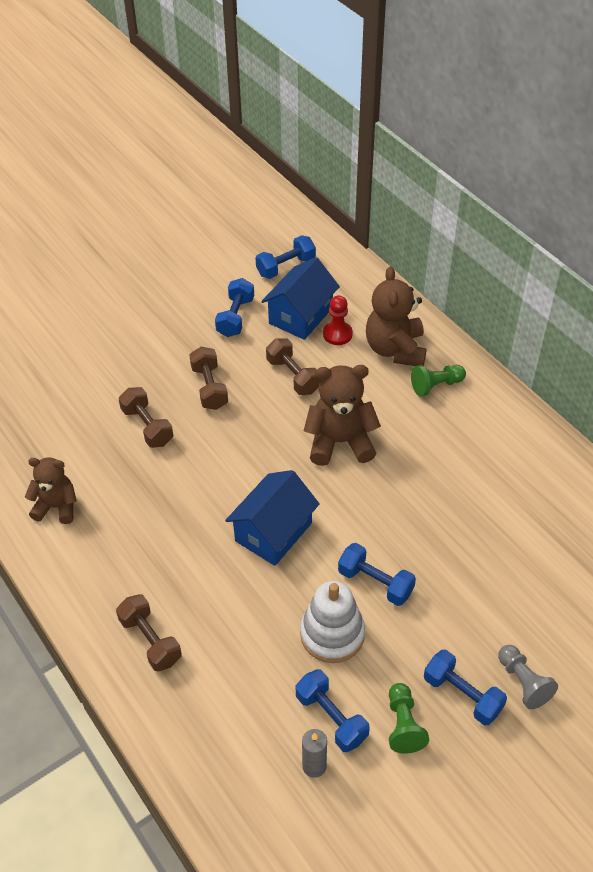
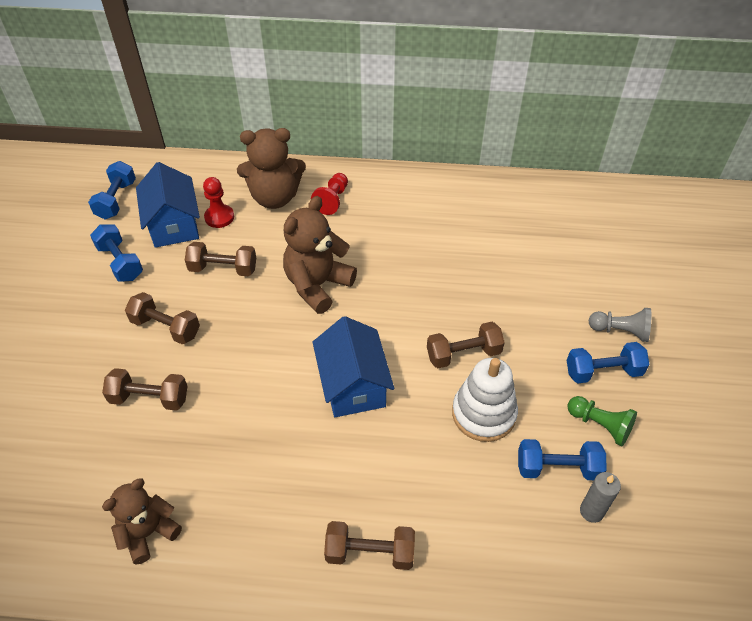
camera: 50 degrees left, 0 degrees up
blue dumbbell [338,543,416,606] -> brown dumbbell [427,322,505,368]
brown teddy bear [366,267,427,366] -> brown teddy bear turned 45 degrees counterclockwise [237,128,306,209]
green pawn [411,365,466,397] -> red pawn [311,173,348,215]

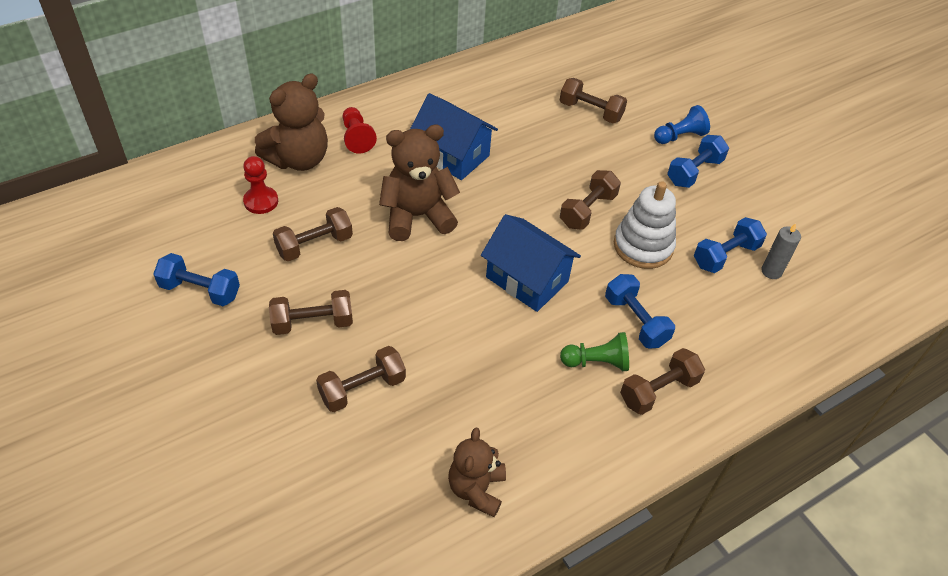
camera: 40 degrees left, 0 degrees up
blue dumbbell [88,161,136,219] -> blue dumbbell moved to [605,274,675,349]
blue house [136,162,200,248] -> blue house moved to [410,93,498,180]
brown teddy bear [283,196,357,314] -> brown teddy bear turned 75 degrees clockwise [379,125,460,241]
green pawn [568,396,637,446] -> green pawn moved to [560,332,629,371]
grey pawn [589,308,651,342] -> blue pawn [654,105,710,144]
none -> brown dumbbell [560,78,627,123]

